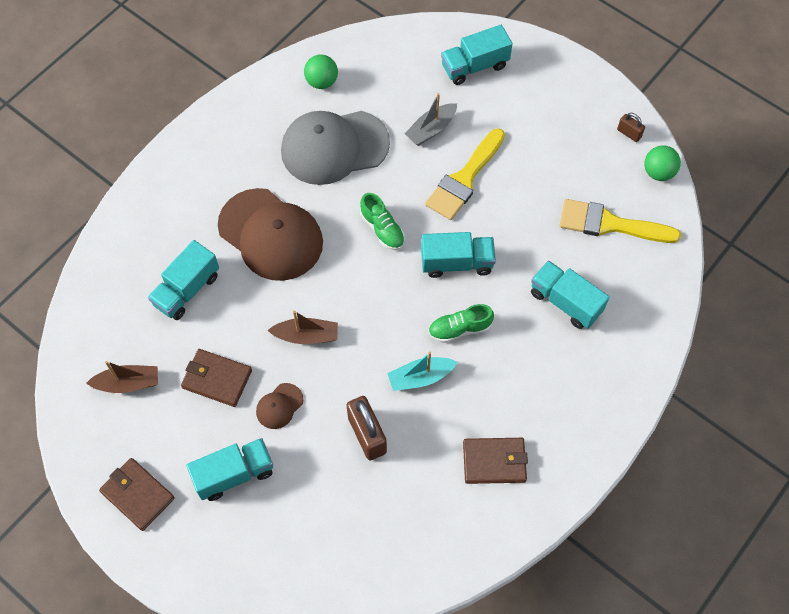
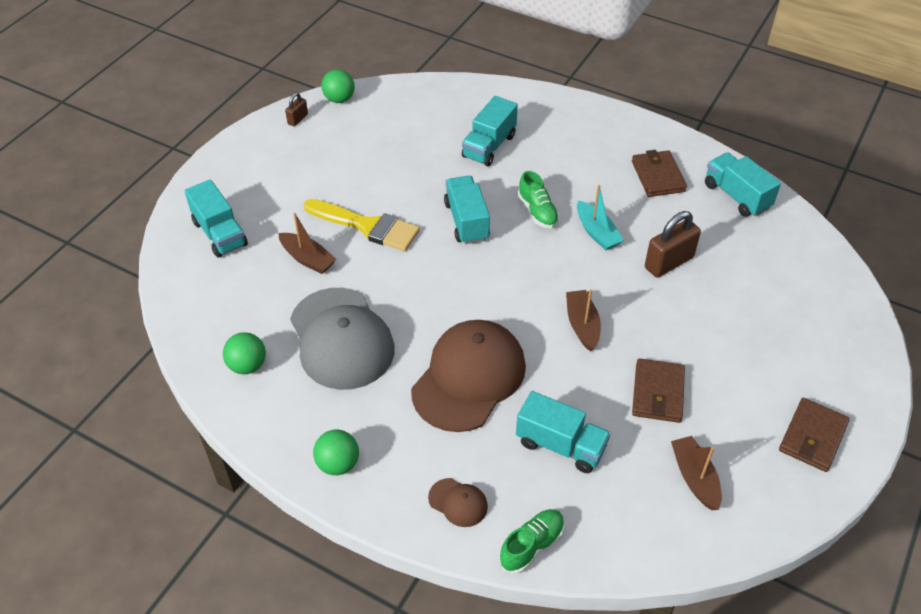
camera: 100 degrees left, 15 degrees down
turquoise truck [186,438,273,501] -> turquoise truck moved to [705,152,781,217]
brown cap [256,383,303,429] -> brown cap moved to [428,478,488,527]
green shoe [360,193,405,250] -> green shoe moved to [499,509,564,574]
grey boat [405,93,457,146] -> brown boat [279,213,337,274]
yellow brush [560,199,681,243] -> none
none -> green ball [313,430,359,475]

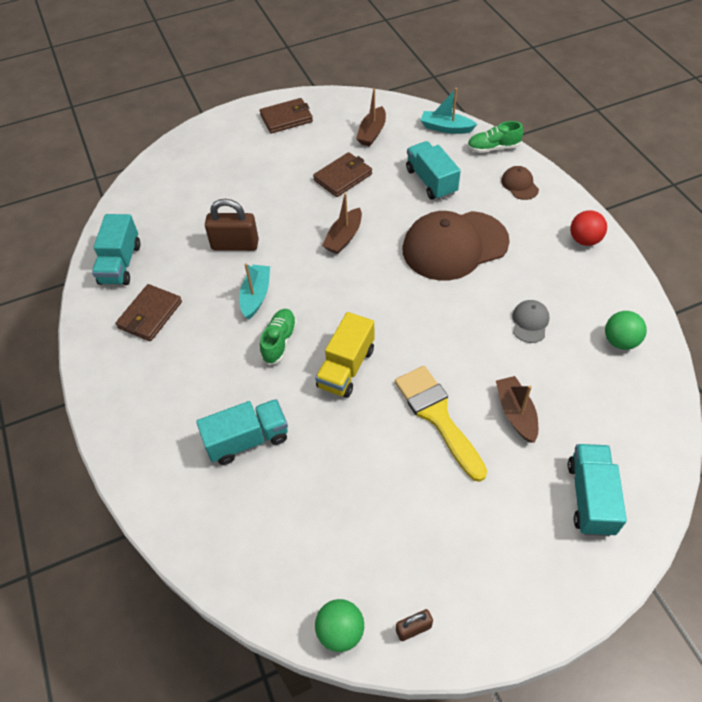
camera: 140 degrees left, 5 degrees up
grey cap [290,288,395,390] -> grey cap [512,300,549,343], size x0.42
green ball [313,430,359,475] -> red ball [570,210,607,246]
turquoise truck [444,176,490,244] -> yellow truck [315,312,374,398]
none -> turquoise boat [420,88,477,134]

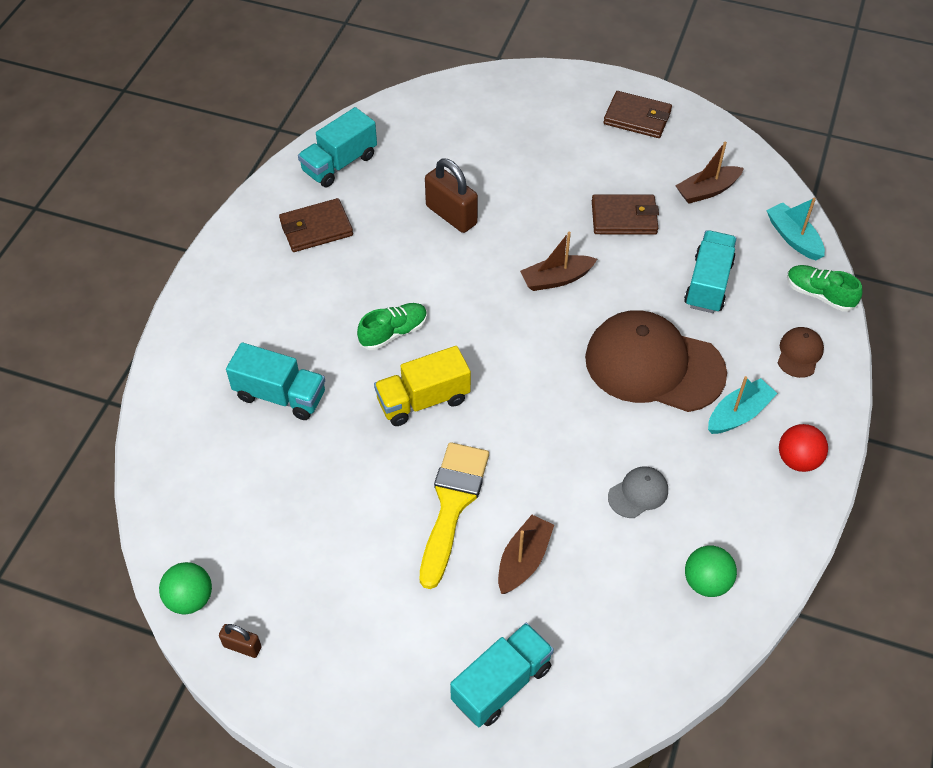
camera: 40 degrees right, 0 degrees up
turquoise boat [239,263,270,319] -> turquoise boat moved to [708,376,778,434]

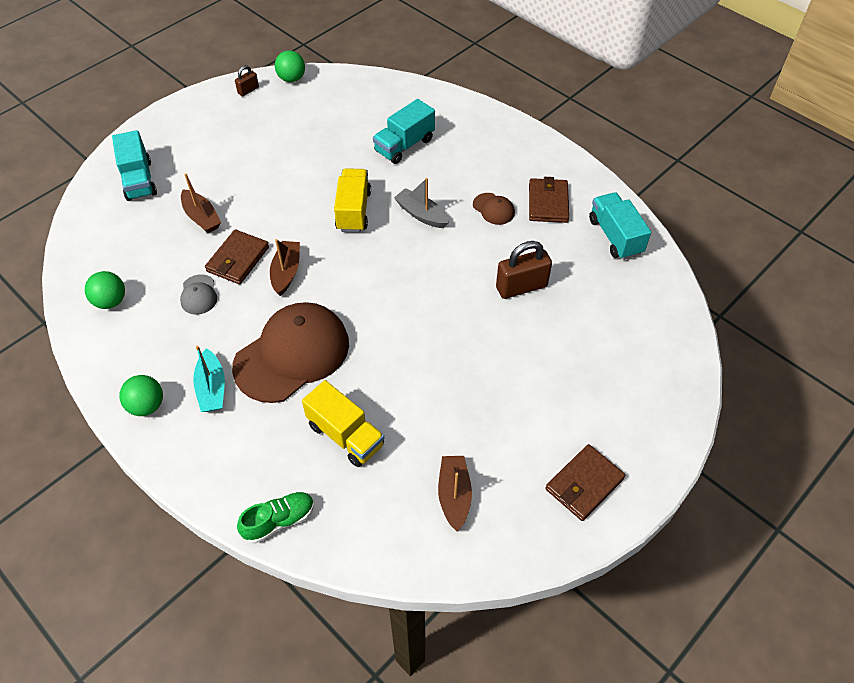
camera: 115 degrees right, 0 degrees up
green shoe [357,303,427,350] -> grey boat [394,178,449,228]
yellow brush [420,442,489,589] -> none
brown boat [520,232,597,291] -> brown boat moved to [270,239,300,296]
brown wallet [592,194,659,235] -> brown wallet moved to [205,230,269,284]
turquoise truck [684,230,737,313] -> yellow truck [302,380,384,467]
turquoise boat [766,197,825,260] -> none
brown cap [777,327,824,378] -> brown cap moved to [473,193,515,225]
red ball [779,424,828,472] -> green ball [119,375,163,416]

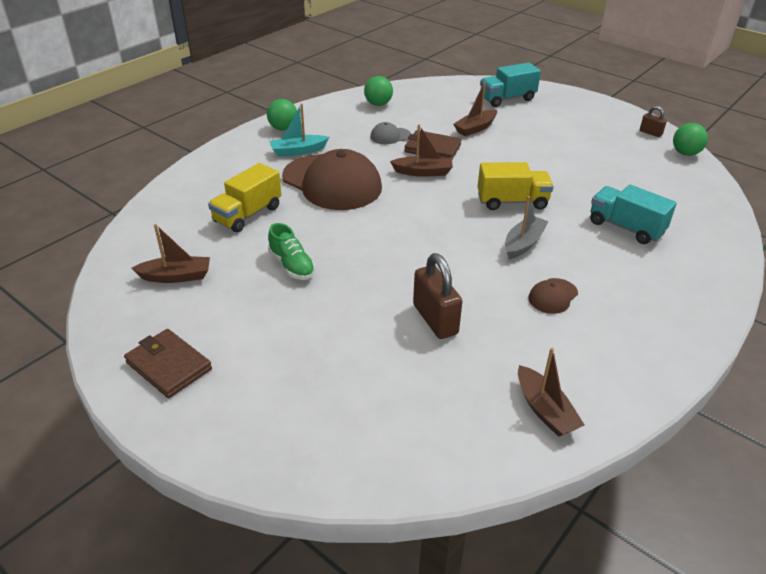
camera: 85 degrees right, 15 degrees down
green shoe [237,492,314,544] -> green shoe moved to [268,223,315,280]
brown wallet [529,177,569,223] -> none
turquoise truck [589,192,651,260] -> brown boat [518,348,585,437]

